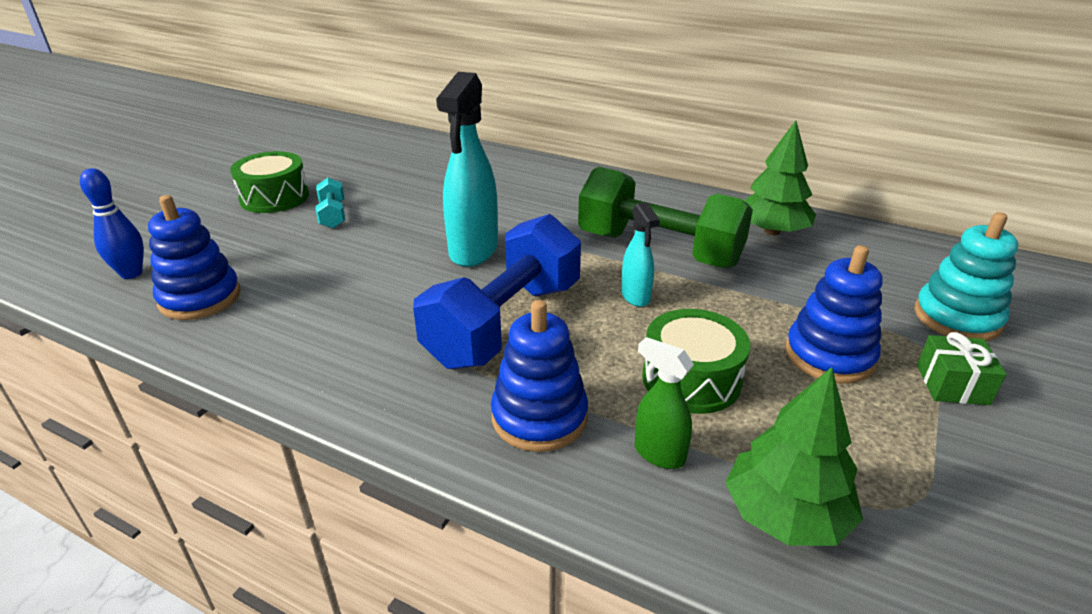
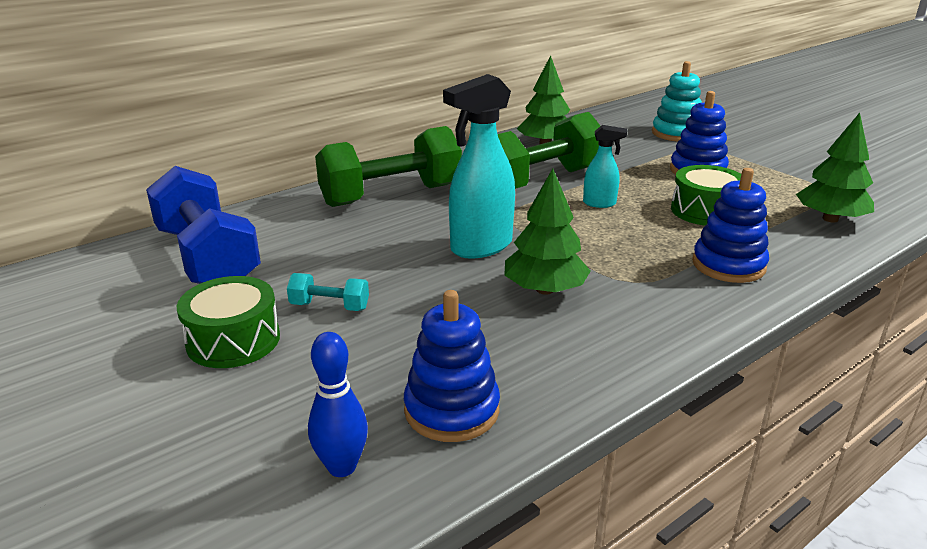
camera: 65 degrees left, 5 degrees down
blue dumbbell [413,214,581,369] -> blue dumbbell moved to [146,166,261,284]
turquoise spray bottle [436,72,498,267] -> turquoise spray bottle turned 105 degrees clockwise [443,74,515,259]
green spray bottle [635,337,694,469] -> none
green gift [917,332,1007,405] -> none
none -> green dumbbell [315,126,462,207]
none -> green tree [504,169,591,295]

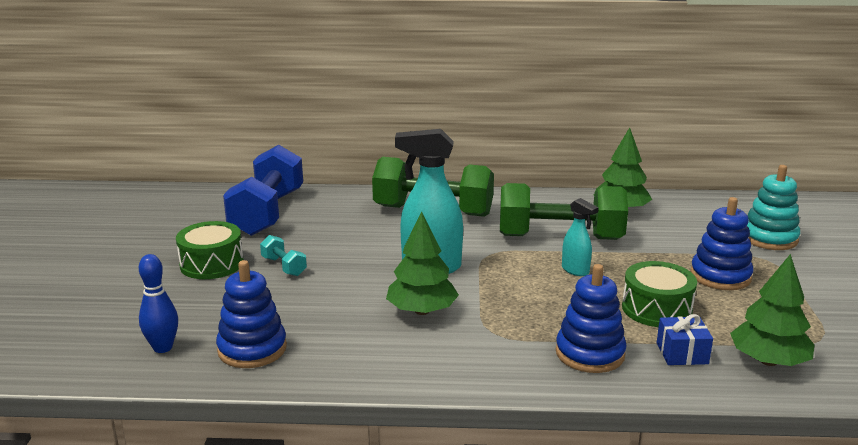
camera: 40 degrees right, 5 degrees down
none -> blue gift [657,314,713,365]

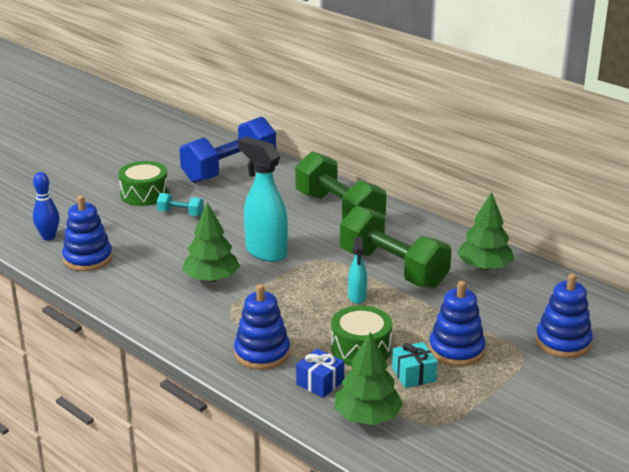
camera: 40 degrees right, 5 degrees up
turquoise dumbbell [260,235,307,276] -> turquoise dumbbell turned 75 degrees counterclockwise [157,193,204,216]
turquoise stacking toy [747,165,800,250] -> blue stacking toy [536,273,593,358]
none -> turquoise gift [392,342,437,388]

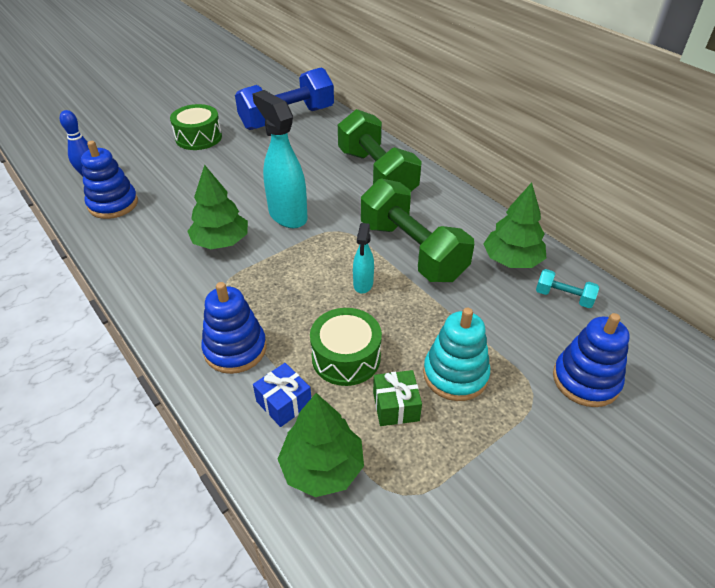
camera: 10 degrees right, 15 degrees up
turquoise dumbbell [157,193,204,216] -> turquoise dumbbell moved to [536,269,599,308]
turquoise gift [392,342,437,388] -> green gift [373,370,422,426]
blue stacking toy [429,281,485,366] -> turquoise stacking toy [423,308,490,401]

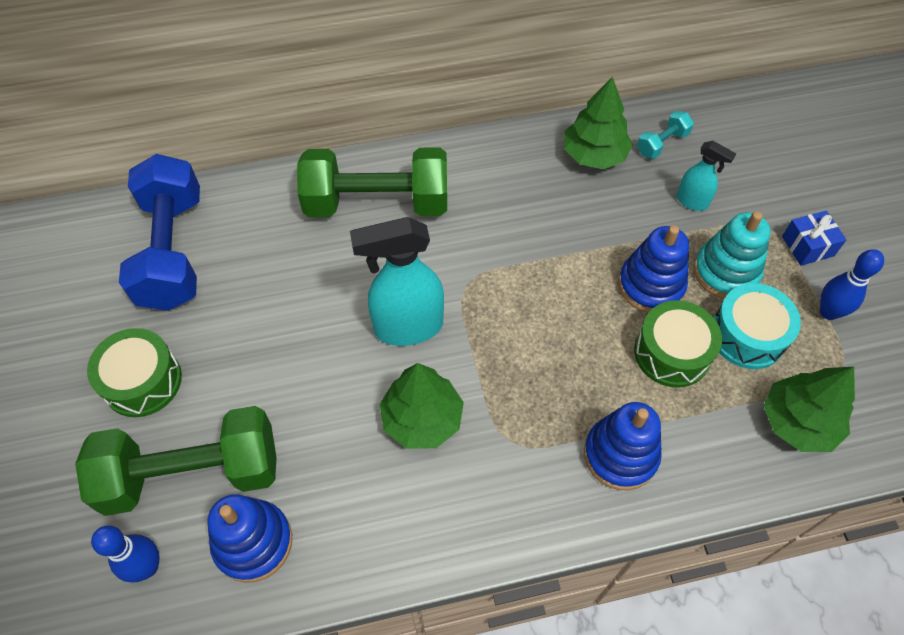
camera: 65 degrees left, 15 degrees up
blue gift [253,363,311,427] -> blue gift moved to [782,211,846,266]
turquoise spray bottle [353,223,374,293] -> turquoise spray bottle moved to [677,141,736,211]
green dumbbell [361,178,474,282] -> green dumbbell moved to [75,406,277,516]
green gift [373,370,422,426] -> turquoise drum [714,283,801,369]
blue stacking toy [553,313,629,407] -> blue stacking toy moved to [618,226,689,313]
none -> blue bowling pin [820,249,884,320]

